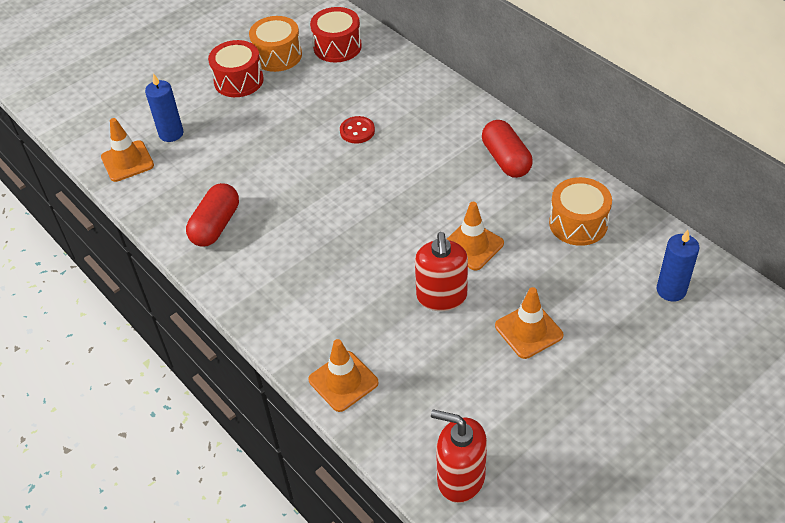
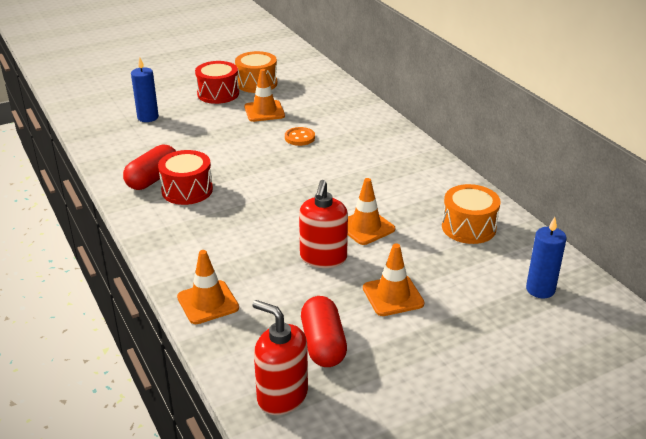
camera: 10 degrees right, 15 degrees down
orange traffic cone [101,118,154,182] -> orange traffic cone moved to [244,69,285,122]
red drum [310,7,362,62] -> red drum moved to [158,150,213,205]
red button [340,116,375,144] -> orange button [285,127,315,146]
red capsule [482,120,533,178] -> red capsule moved to [301,296,347,367]

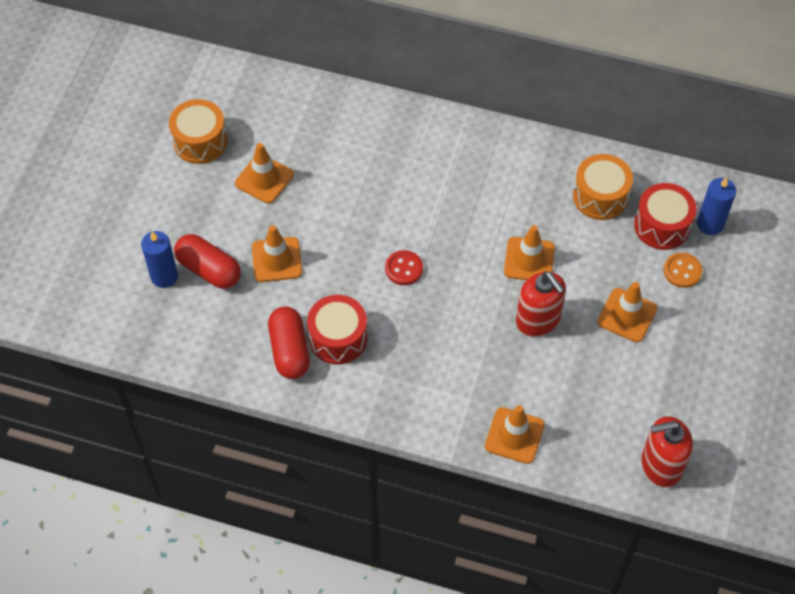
camera: 45 degrees left, 25 degrees up
red drum [195,61,239,104] -> red drum moved to [634,183,697,250]
orange button [285,127,315,146] -> orange button moved to [664,253,702,288]
red capsule [301,296,347,367] -> red capsule moved to [174,234,241,289]
none -> orange traffic cone [252,225,302,282]
none -> red button [385,250,423,285]

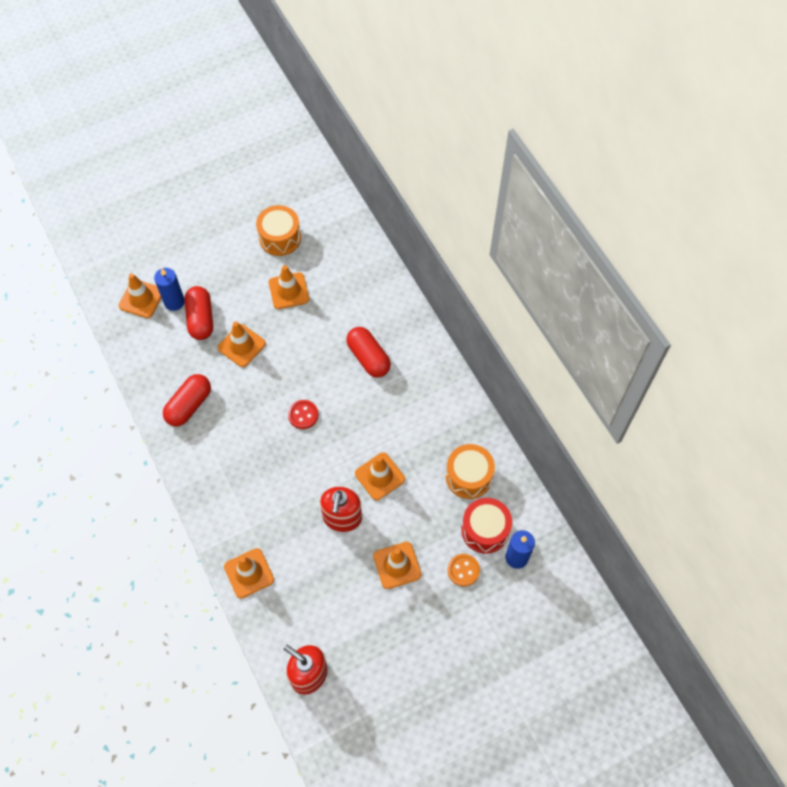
camera: 45 degrees right, 5 degrees up
red drum [307,295,367,364] -> none
none -> orange traffic cone [119,273,161,318]
none -> red capsule [346,327,391,378]

